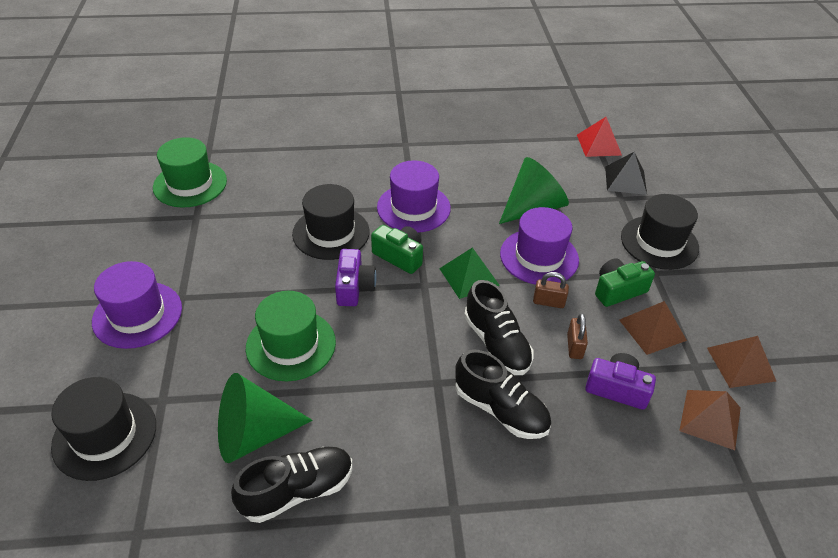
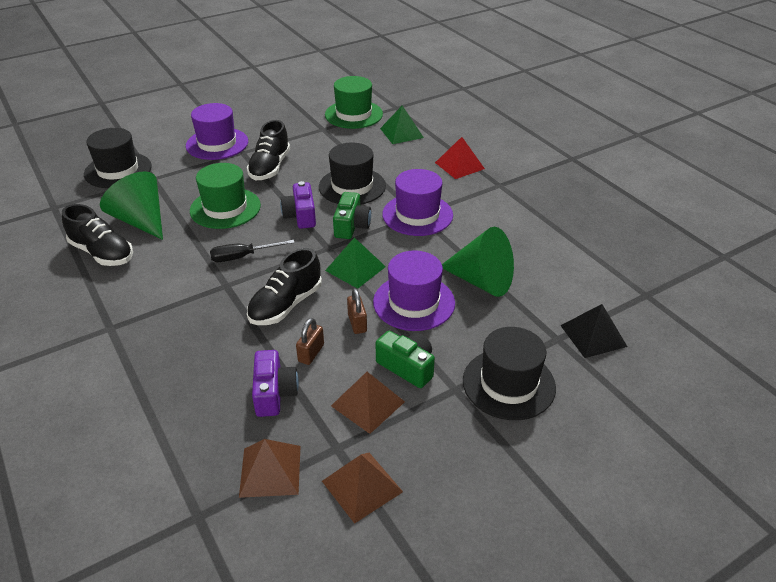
camera: 65 degrees right, 5 degrees down
purple camera [335,249,377,306] -> purple camera turned 105 degrees clockwise [280,181,316,229]
black shoe [455,349,551,439] -> black shoe moved to [247,120,290,180]
brown padlock [567,313,588,359] -> brown padlock turned 45 degrees counterclockwise [296,318,324,365]
red pyramid [577,117,622,157] -> red pyramid moved to [435,137,485,179]
none -> black screwdriver [210,240,295,262]
none -> green pyramid [380,105,424,144]

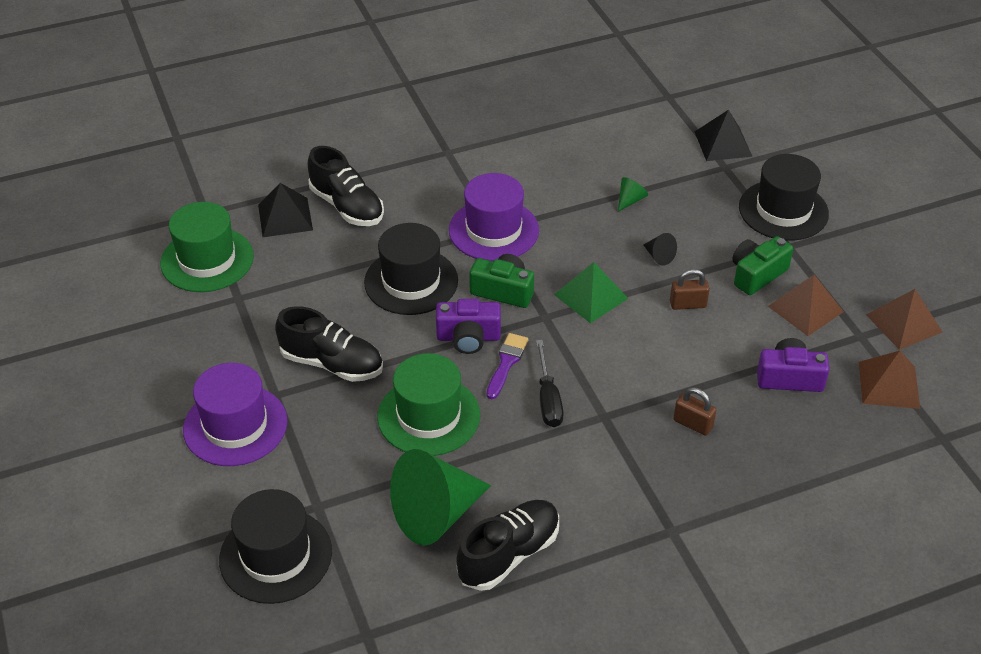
camera: 80 degrees left, 5 degrees up
black shoe [247,248,322,325] -> black shoe moved to [308,146,384,226]
brown padlock [296,318,324,365] -> brown padlock moved to [673,387,716,436]
purple hat [373,250,455,331] -> black cone [643,233,677,266]
green pyramid [380,105,424,144] -> black pyramid [258,183,313,237]
red pyramid [435,137,485,179] -> none
green cone [442,227,514,297] -> green cone [618,177,648,212], size x0.41
none -> purple brush [487,333,528,399]

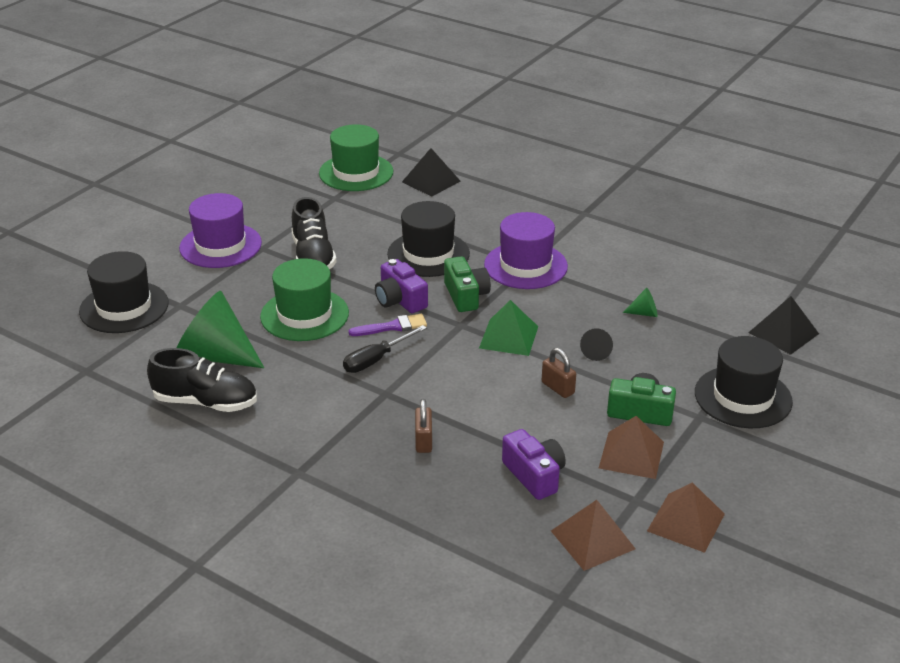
camera: 55 degrees right, 10 degrees down
black shoe [308,146,384,226] -> none

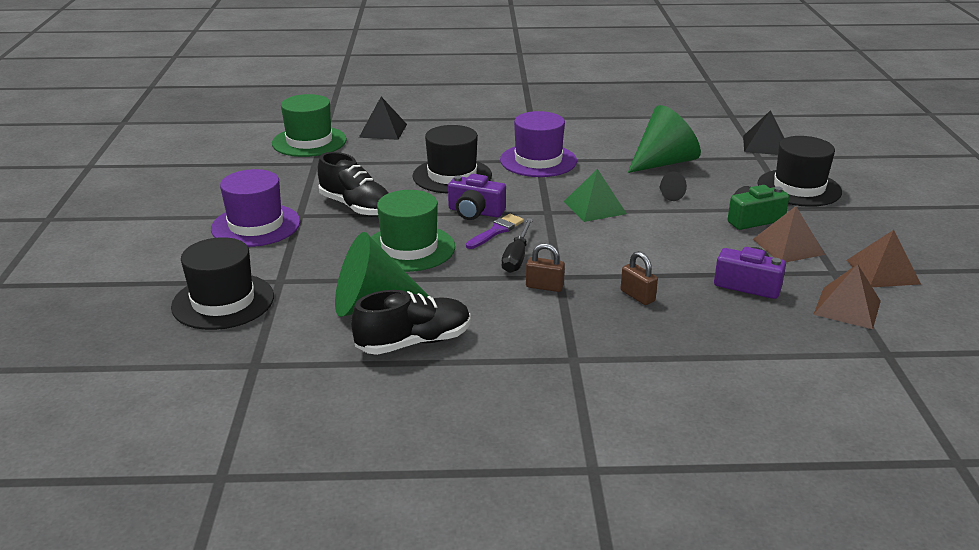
camera: 35 degrees left, 5 degrees down
green camera [444,256,491,312] -> none
brown padlock [542,348,576,398] -> brown padlock moved to [526,243,565,292]
green cone [623,288,658,317] -> green cone [628,105,701,173], size x2.42

